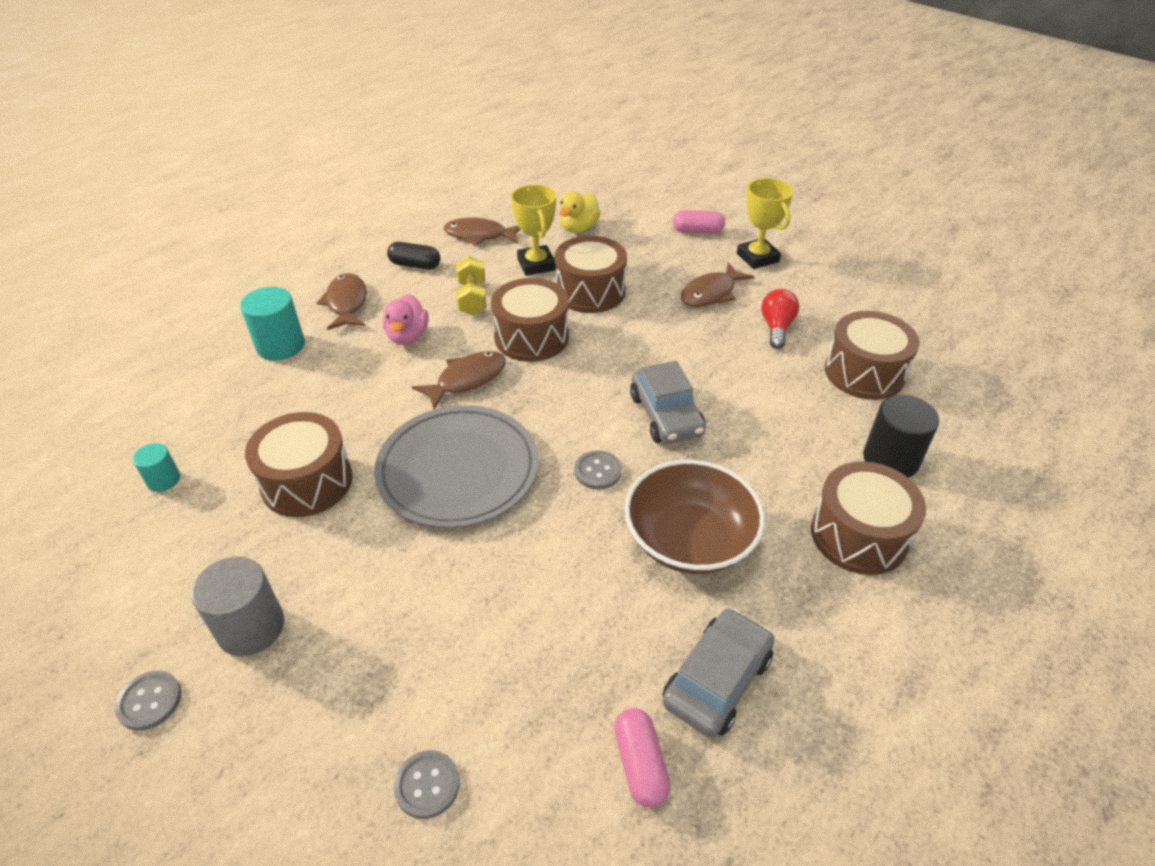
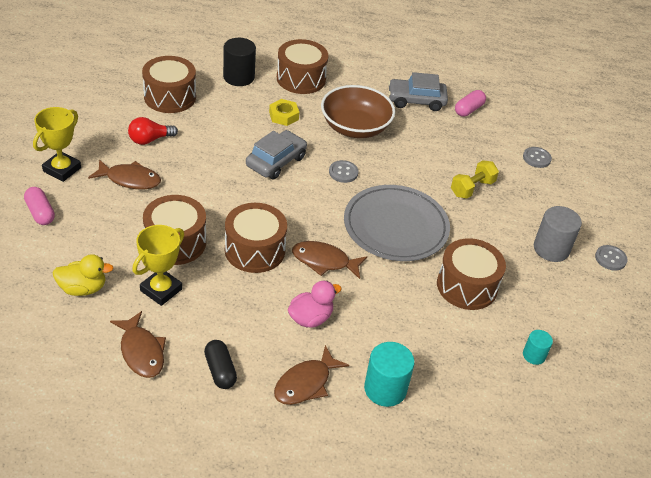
camera: 130 degrees left, 0 degrees up
yellow dumbbell [456,256,487,316] -> yellow dumbbell moved to [451,160,499,199]
none -> yellow nut [269,99,299,126]

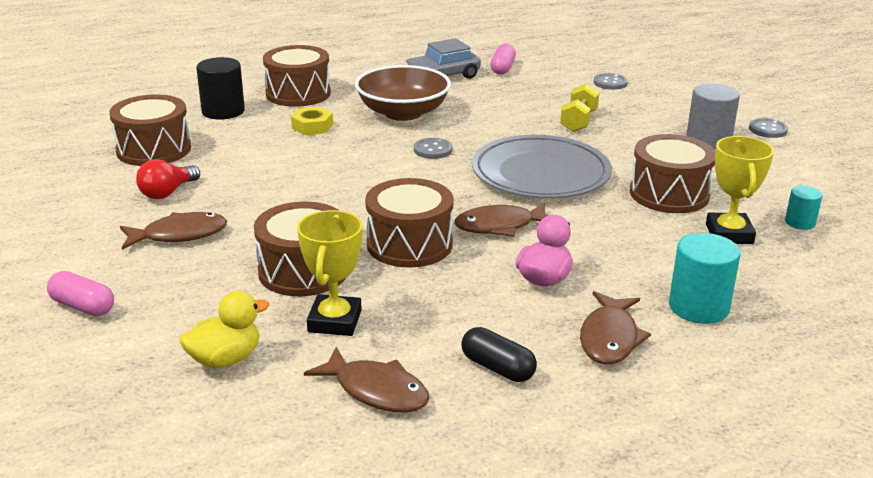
camera: 25 degrees left, 15 degrees down
yellow trophy [33,107,81,182] -> yellow trophy moved to [706,136,774,244]
grey car [246,130,307,179] -> none

